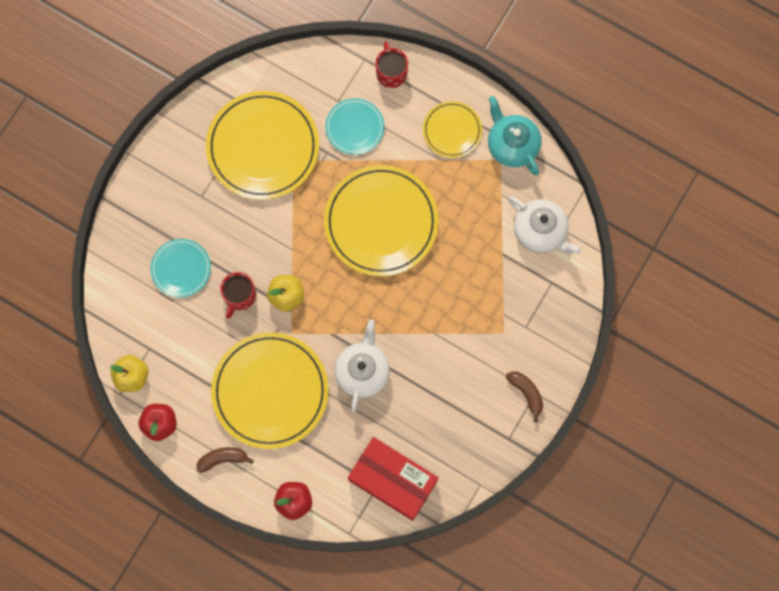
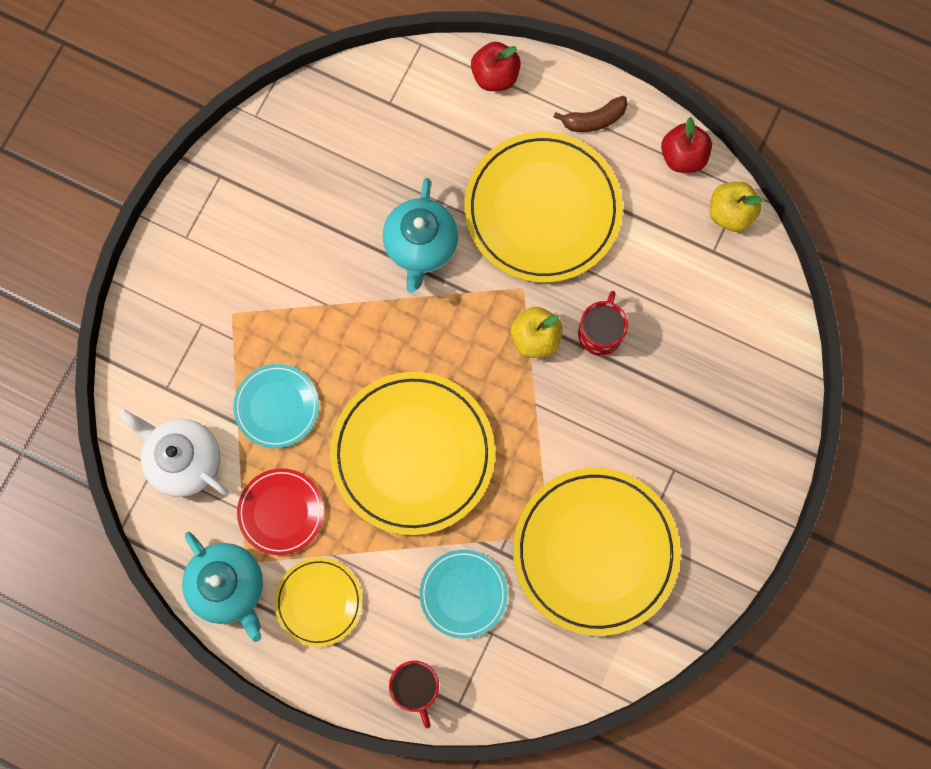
camera: 175 degrees right, 0 degrees up
turquoise plate [150,239,211,298] -> turquoise plate moved to [233,364,319,448]
white teapot [334,320,390,412] -> turquoise teapot [383,178,458,293]
red box [348,437,438,521] -> none
brown banana [506,371,543,422] -> none
none -> red plate [237,468,324,555]

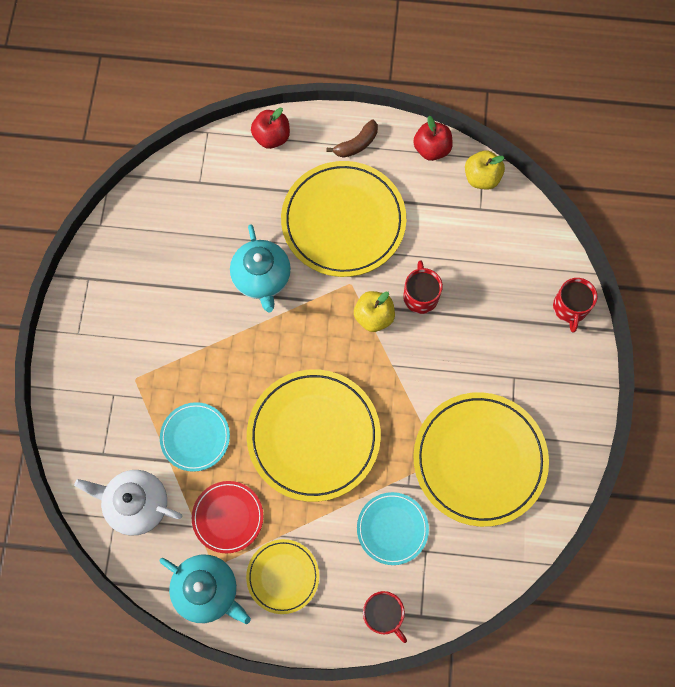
camera: 20 degrees left, 5 degrees down
none -> red mug [553,278,597,333]

